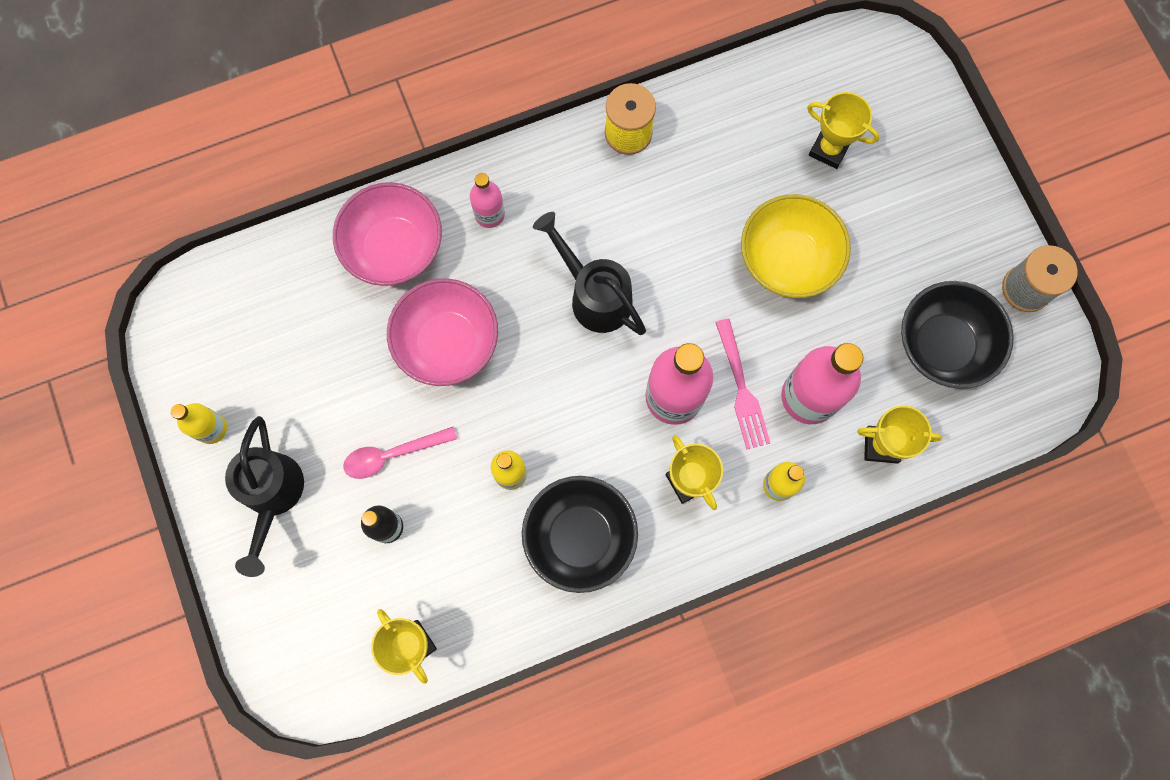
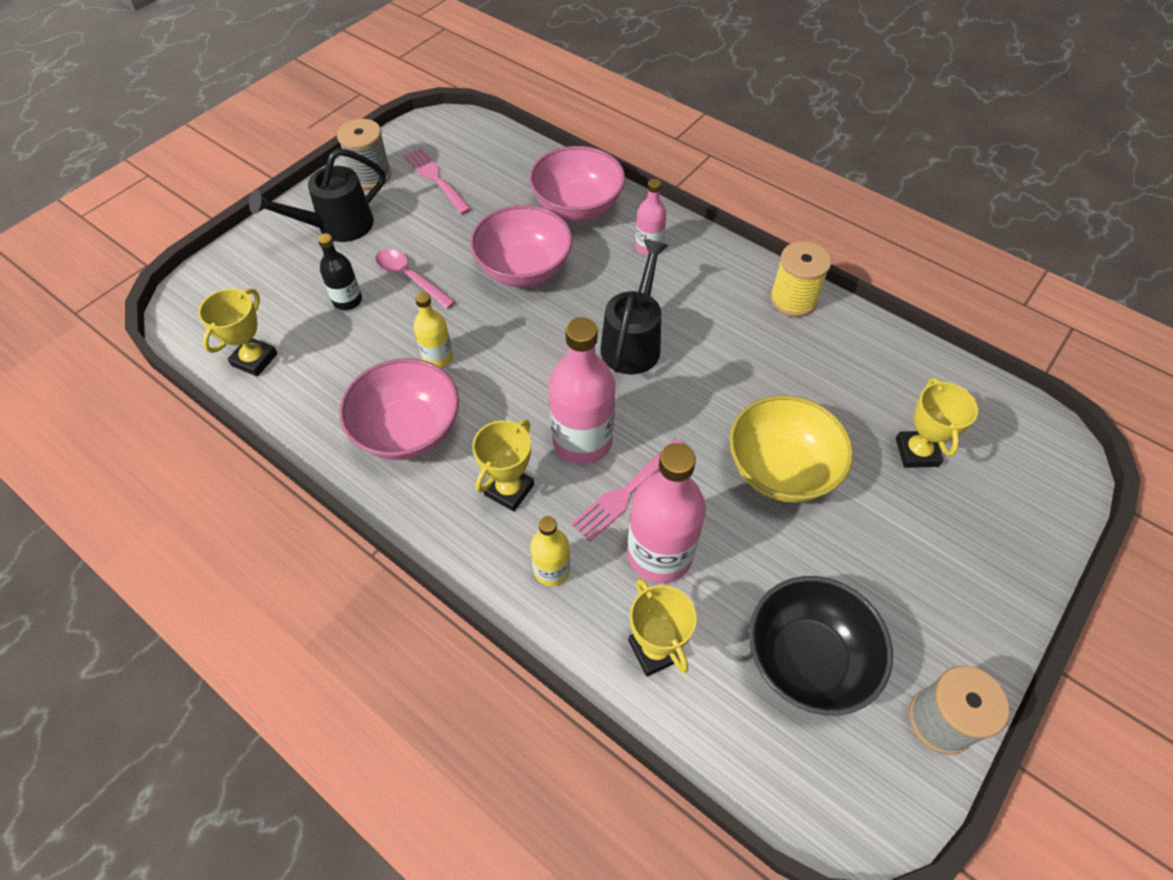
camera: 60 degrees right, 20 degrees down
yellow bottle [171,403,227,444] -> grey spool [337,119,392,189]
black bowl [522,476,638,593] -> pink bowl [339,358,459,460]
none -> pink fork [404,148,471,215]

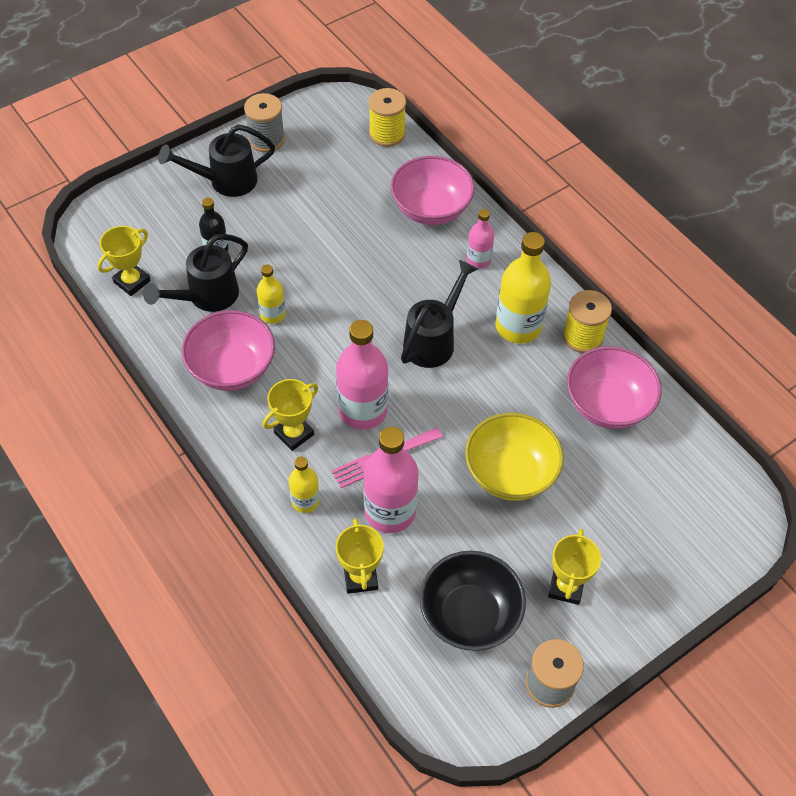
camera: 15 degrees right, 0 degrees up
pink spoon [375,249,456,309] -> none
pink fork [404,148,471,215] -> none
pink bowl [470,205,572,287] -> pink bowl moved to [567,346,662,429]
yellow trophy [896,378,978,468] -> yellow trophy moved to [548,529,601,605]
none -> black watering can [143,234,248,312]
none -> yellow spool [369,88,406,147]
none -> yellow bottle [495,232,551,344]

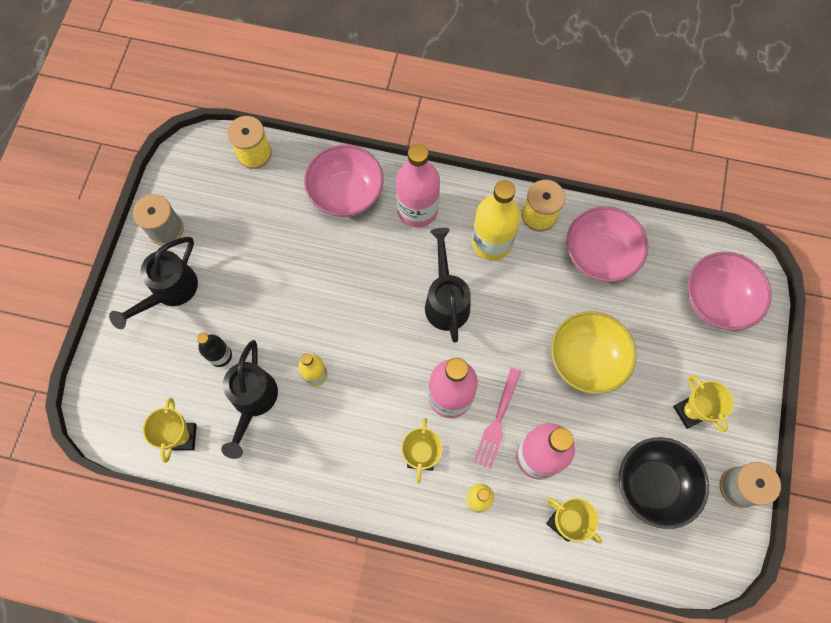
camera: 40 degrees left, 15 degrees up
pink bowl [182,310,275,391] -> pink bowl moved to [688,252,772,330]
pink bottle [467,209,494,269] -> pink bottle [396,144,440,228], size x1.82

